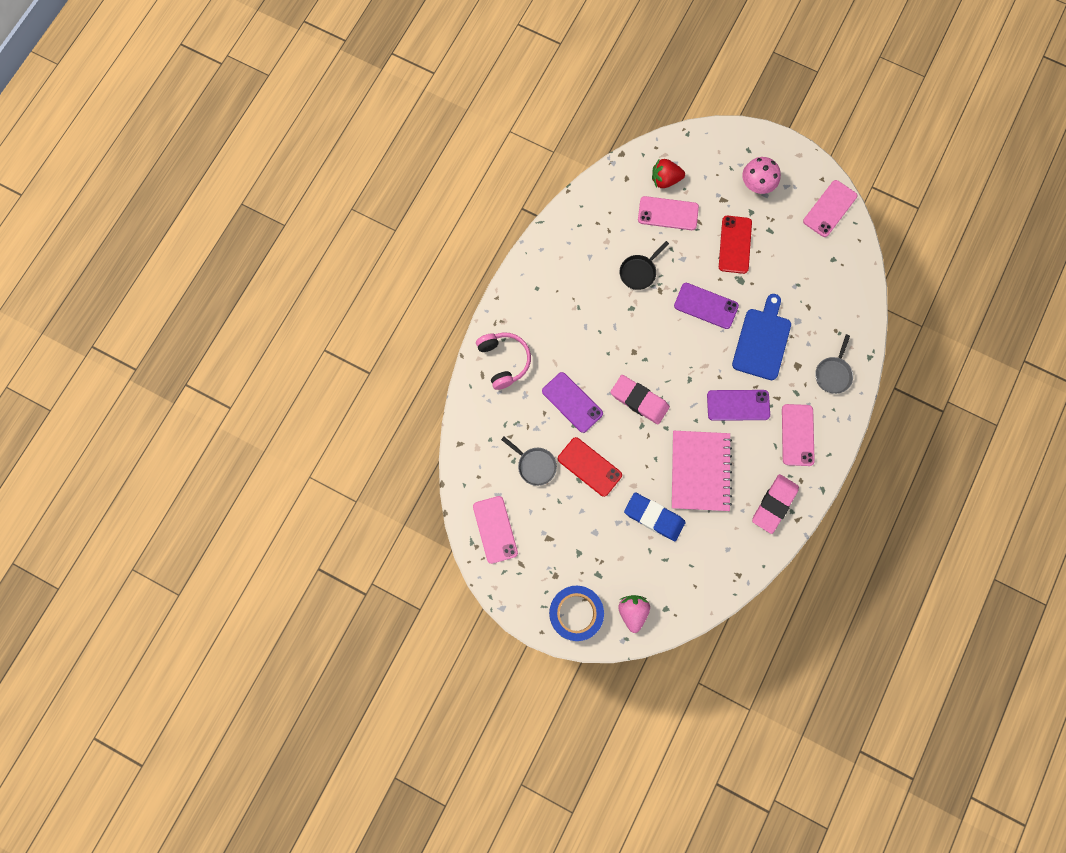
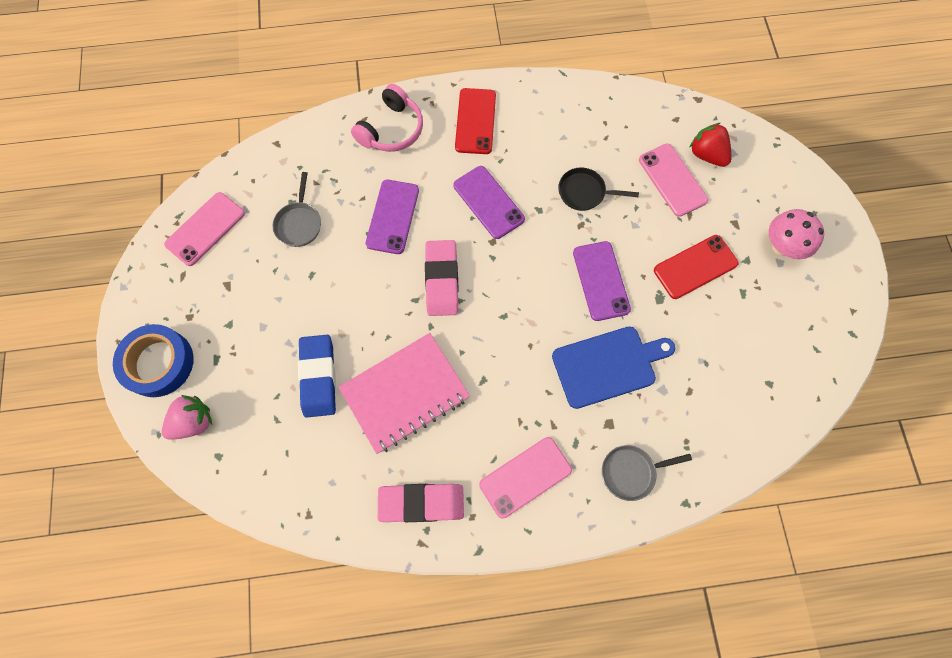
camera: 55 degrees right, 5 degrees down
red phone [558,437,622,497] -> red phone moved to [455,88,496,154]
purple phone [707,390,770,421] -> purple phone moved to [453,166,525,239]
pink phone [803,180,857,237] -> none

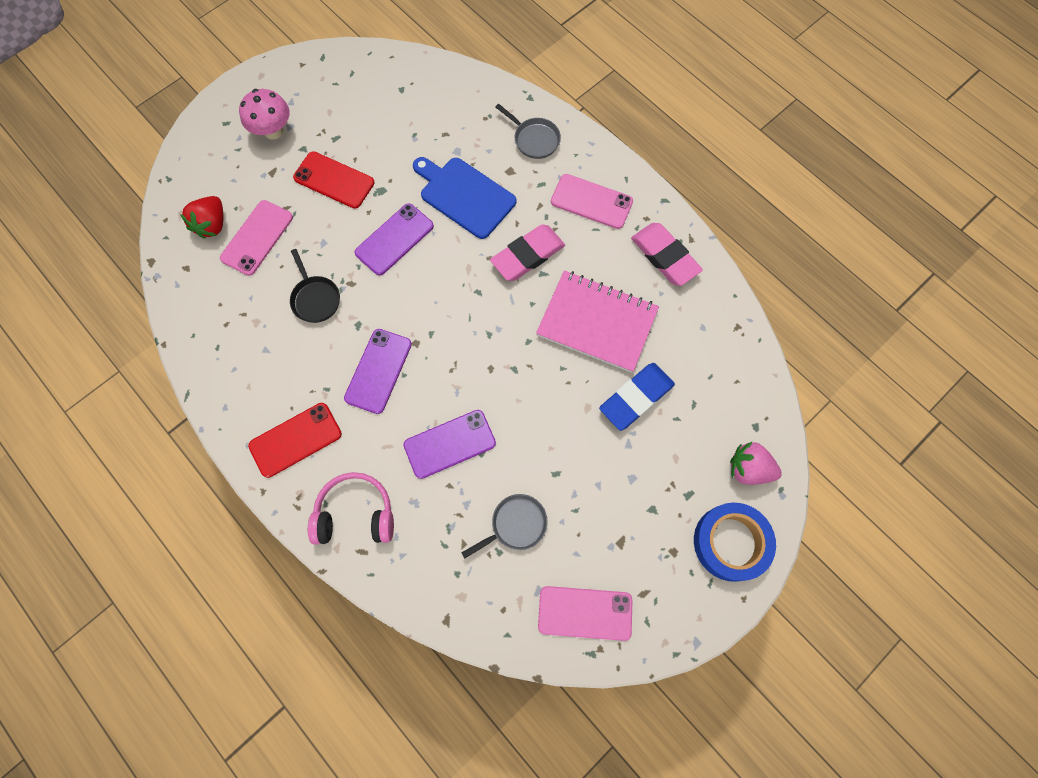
camera: 125 degrees left, 0 degrees up
pink eraser [425,240,459,316] -> pink eraser moved to [490,225,565,281]

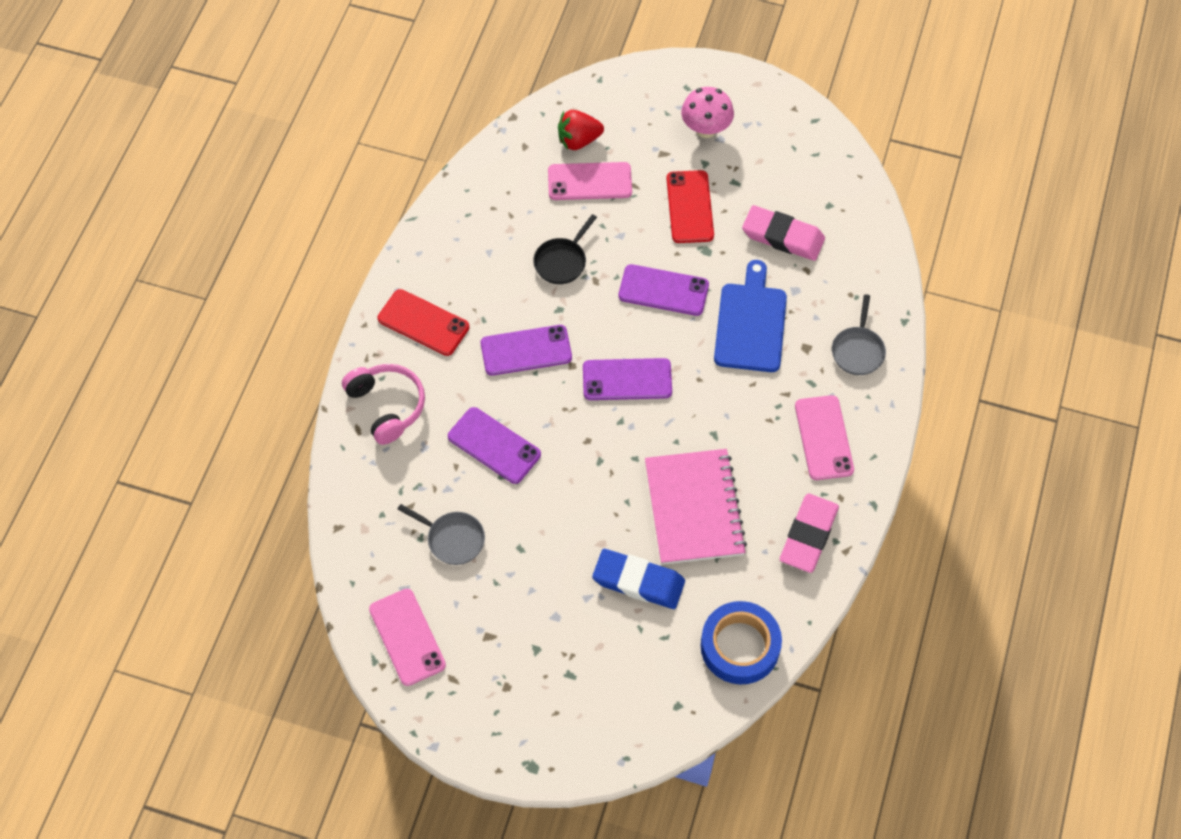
camera: 60 degrees right, 10 degrees down
pink eraser [490,225,565,281] -> pink eraser moved to [742,205,825,261]
blue tape [694,503,776,582] -> blue tape moved to [701,601,782,685]
pink strawberry [730,441,782,485] -> none
none -> purple phone [583,358,672,400]

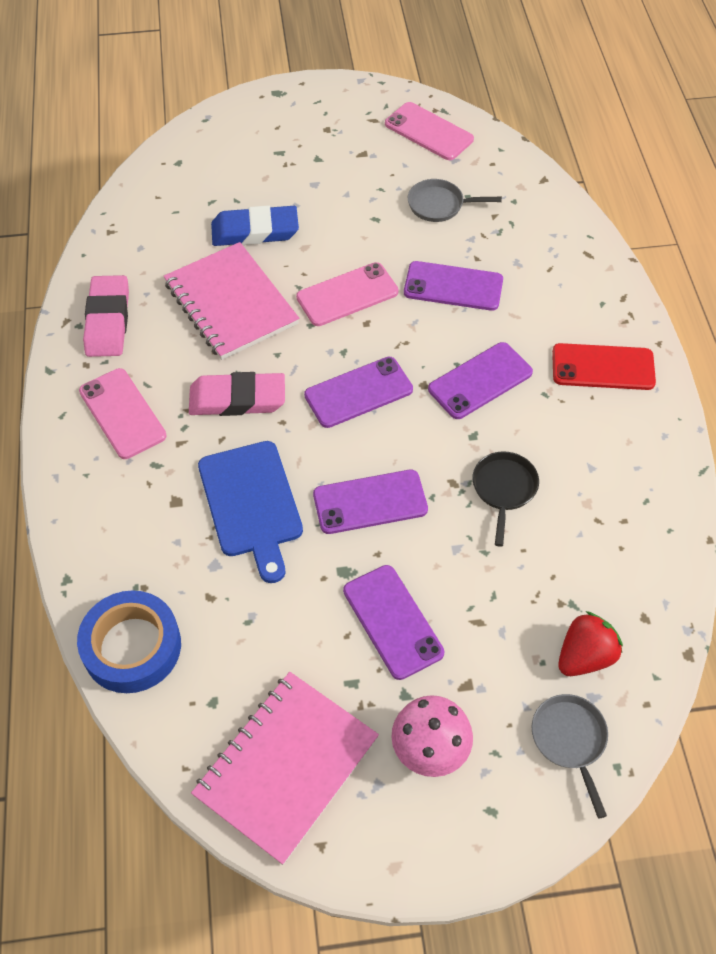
camera: 155 degrees right, 5 degrees down
pink headphones [342,364,425,445] -> none
pink phone [548,162,632,200] -> pink phone moved to [296,262,399,326]
red phone [667,170,714,243] -> purple phone [343,565,444,680]
blue tape [701,601,782,685] -> blue tape moved to [77,590,181,693]
pink eraser [742,205,825,261] -> pink eraser moved to [189,372,285,416]
grey pan [832,294,886,375] -> grey pan moved to [532,694,608,819]
none -> pink notebook [191,672,379,865]

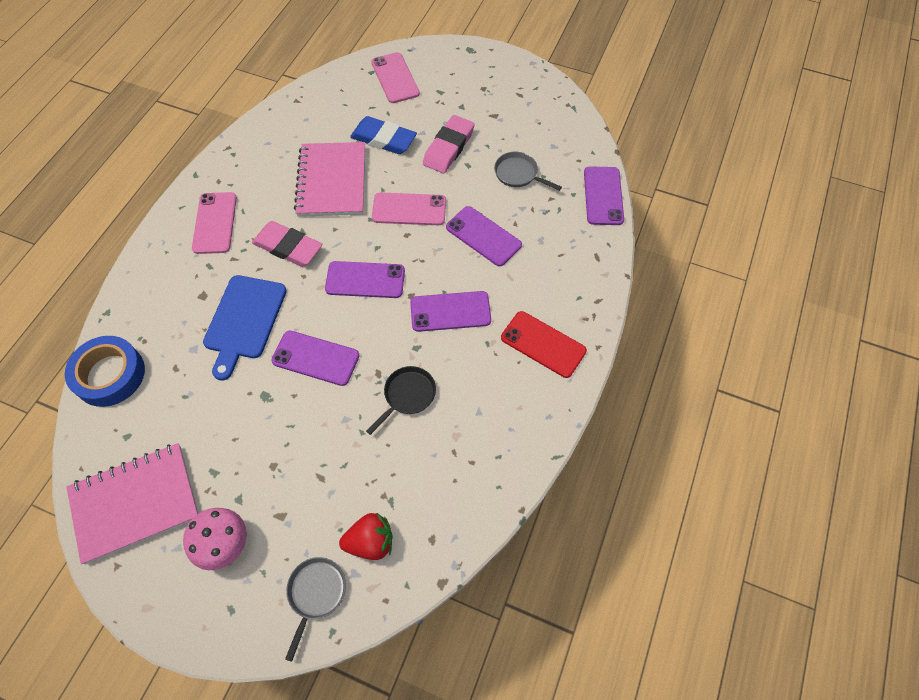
camera: 30 degrees right, 5 degrees up
pink eraser [83,275,129,357] -> pink eraser moved to [423,115,475,173]
purple phone [343,565,444,680] -> purple phone moved to [584,166,624,225]
pink phone [385,102,474,160] -> pink phone moved to [371,52,420,103]

